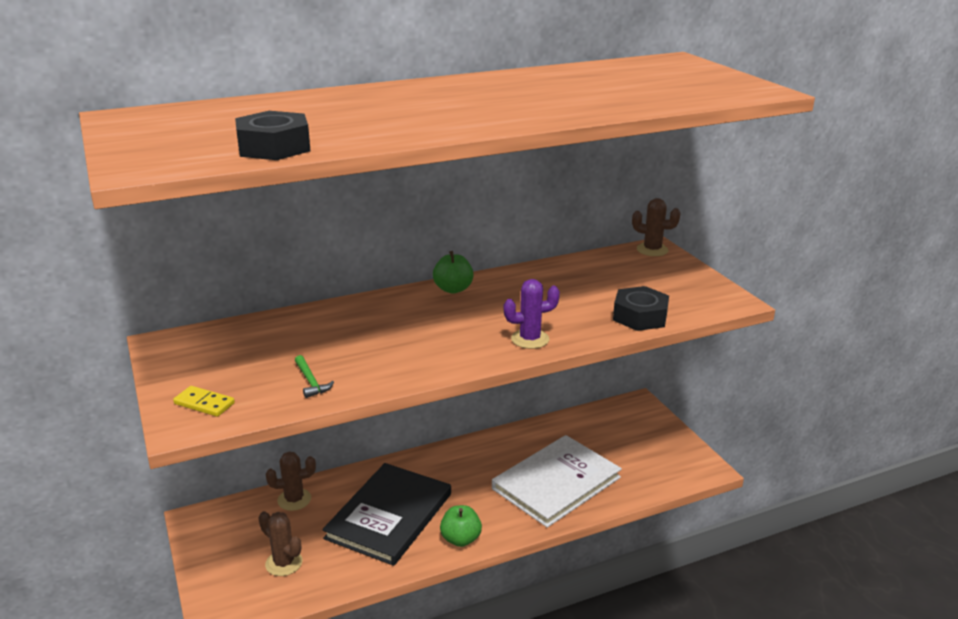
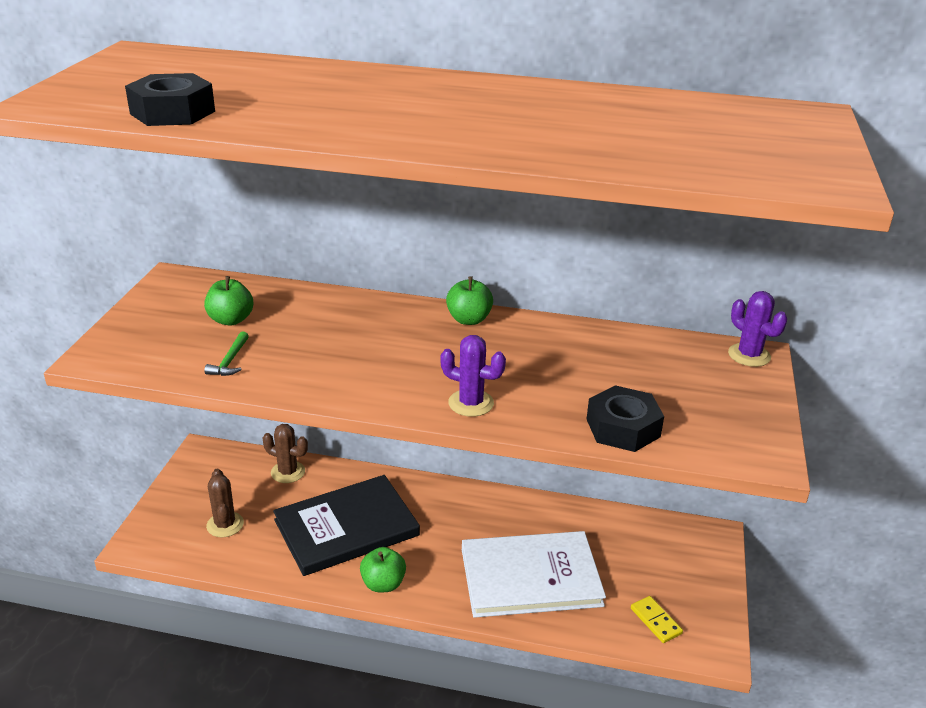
camera: 35 degrees right, 5 degrees up
yellow domino [173,386,235,417] -> yellow domino moved to [631,596,683,643]
brown cactus [632,198,680,256] -> purple cactus [728,291,787,367]
none -> green apple [204,276,253,325]

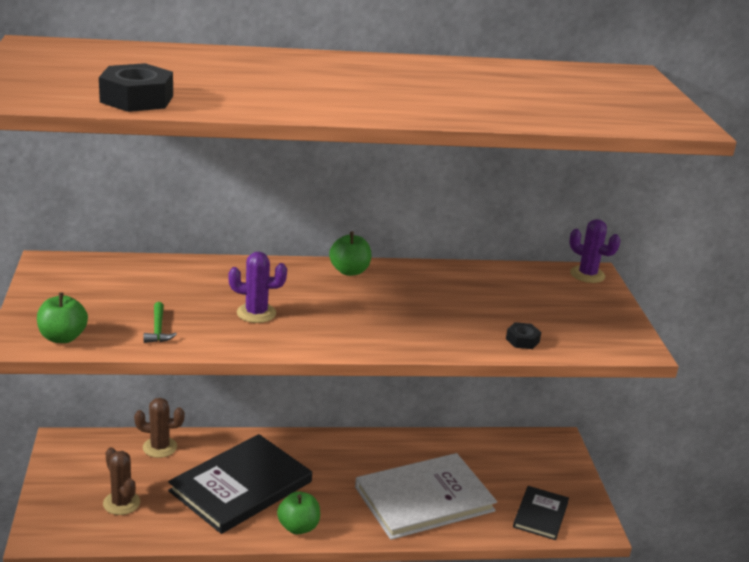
camera: 20 degrees left, 5 degrees down
green apple [204,276,253,325] -> green apple moved to [37,292,88,343]
purple cactus [440,335,506,417] -> purple cactus moved to [228,252,287,323]
black nut [586,385,664,452] -> black nut [506,322,541,349], size x0.54
yellow domino [631,596,683,643] -> black book [513,486,569,540]

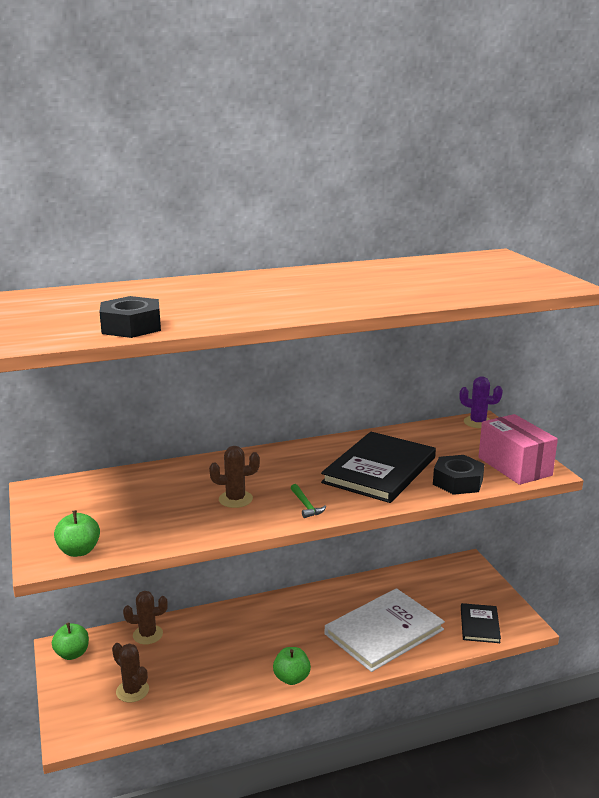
camera: 10 degrees left, 5 degrees down
green hammer [144,302,177,343] -> green hammer moved to [291,484,326,518]
black book [168,434,312,534] -> black book moved to [321,432,436,503]
purple cactus [228,252,287,323] -> brown cactus [209,446,260,508]
green apple [329,232,371,276] -> green apple moved to [52,622,89,660]
black nut [506,322,541,349] -> black nut [433,455,485,495], size x1.86
none -> pink box [479,414,558,485]

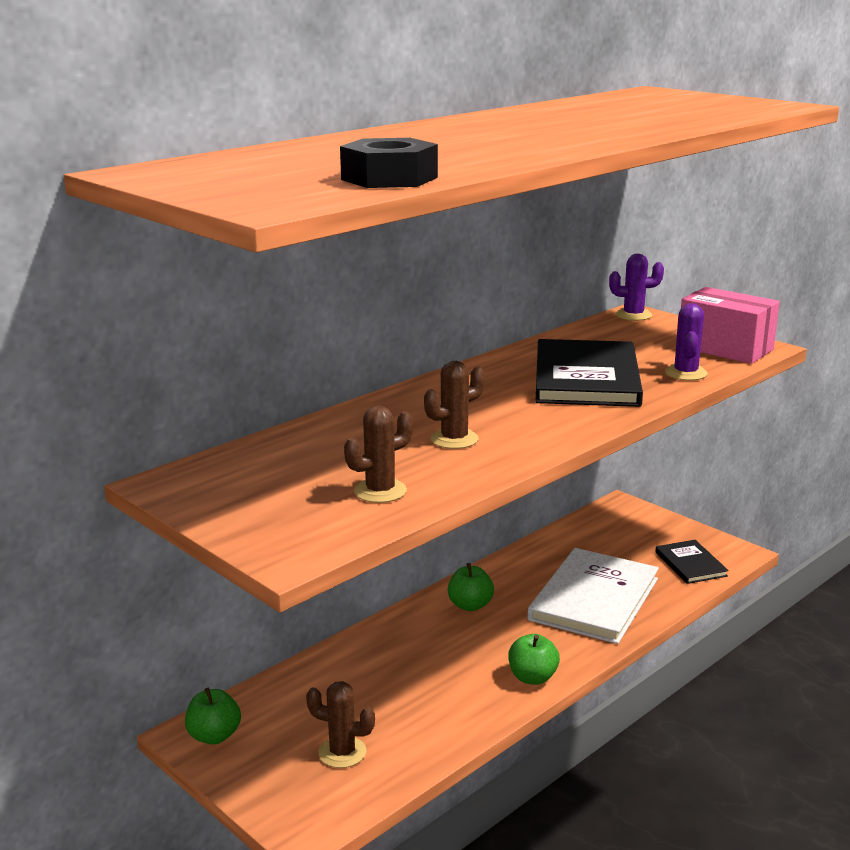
camera: 25 degrees left, 0 degrees up
green apple [54,510,100,557] -> green apple moved to [448,563,494,611]
brown cactus [123,591,168,644] -> brown cactus moved to [344,406,413,503]
green hammer [291,484,326,518] -> none
black nut [433,455,485,495] -> purple cactus [665,303,708,380]

